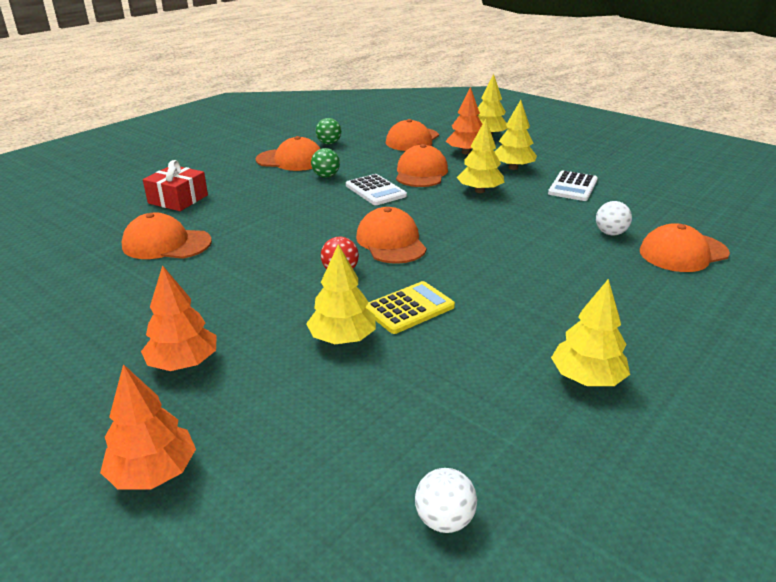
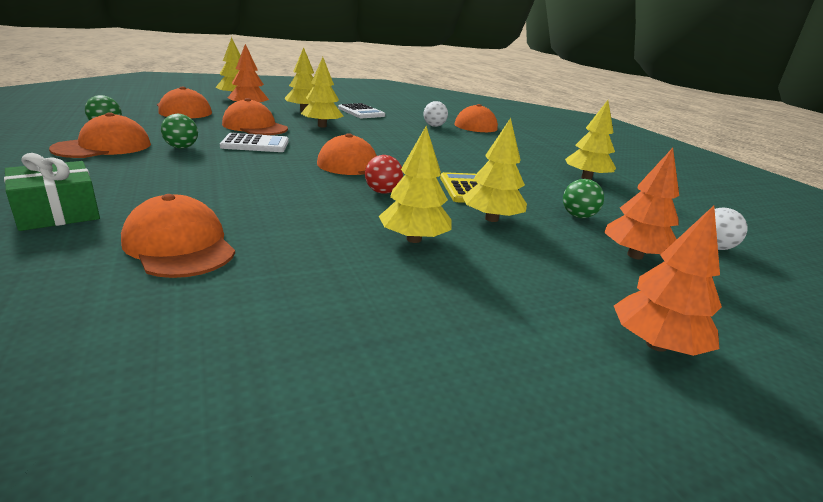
camera: 65 degrees left, 5 degrees down
orange cap [122,212,212,259] -> orange cap turned 105 degrees clockwise [121,194,235,278]
orange tree [141,265,217,371] -> orange tree moved to [604,148,679,259]
red gift [143,160,208,211] -> green gift [4,153,100,231]
none -> yellow tree [379,126,451,243]
none -> green ball [563,179,604,218]

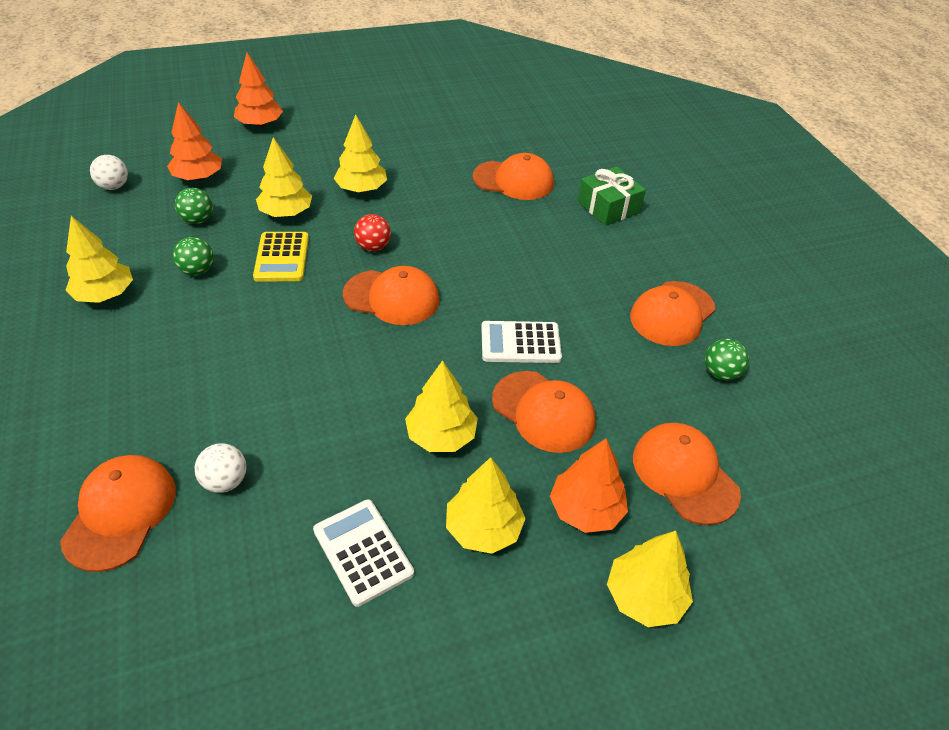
camera: 175 degrees left, 20 degrees up
orange cap [121,194,235,278] -> orange cap turned 45 degrees counterclockwise [472,153,554,200]
green ball [161,114,198,149] -> green ball moved to [173,237,214,276]

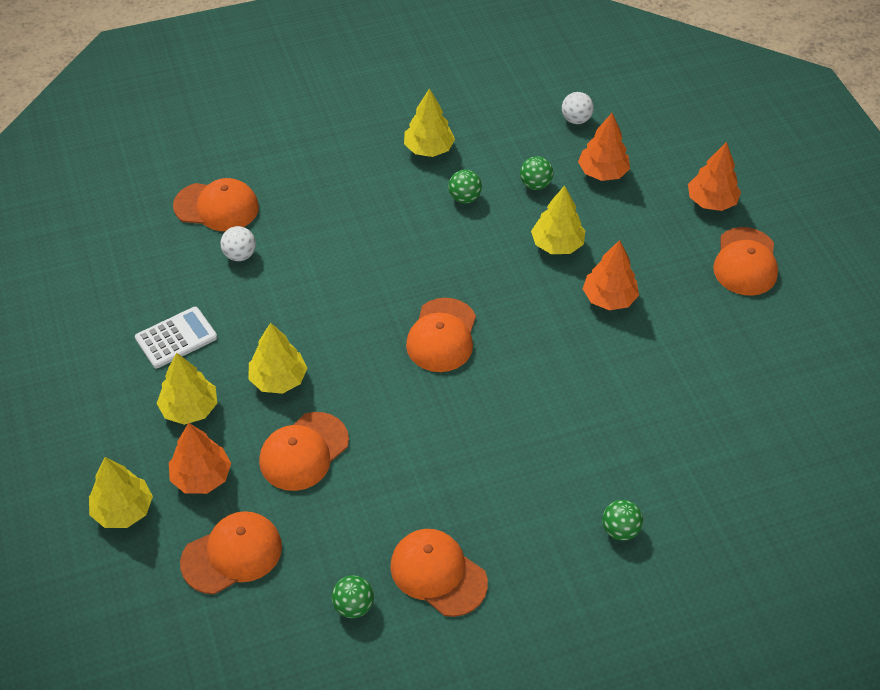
camera: 90 degrees right, 5 degrees up
yellow calculator [253,232,309,282] -> none
yellow tree [334,115,387,193] -> orange tree [583,240,639,310]
red ball [354,214,391,251] -> none
orange cap [472,153,554,200] -> orange cap moved to [713,227,778,296]
white calculator [481,321,562,363] -> none
green gift [578,167,646,226] -> green ball [602,500,643,541]

